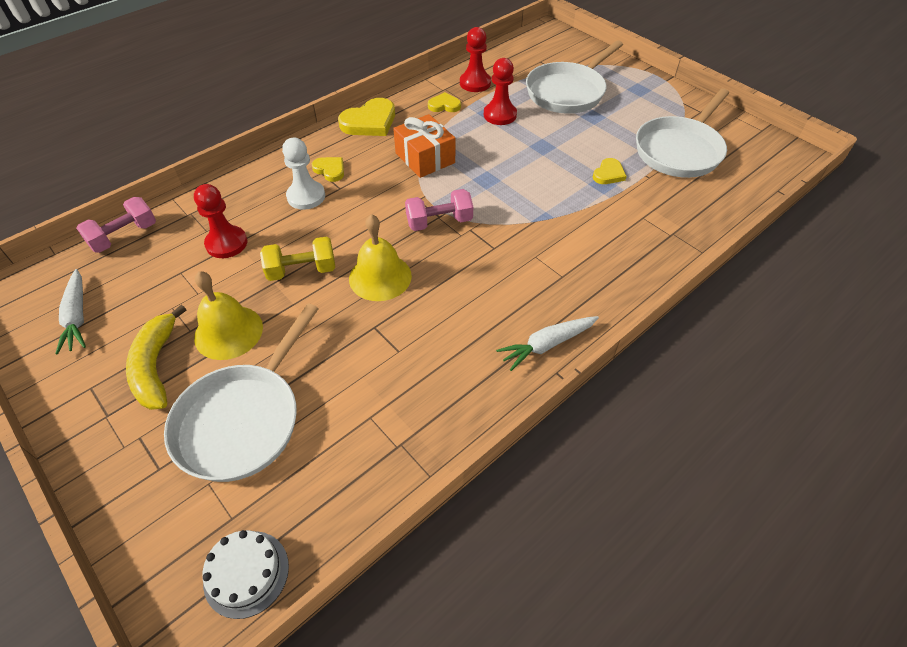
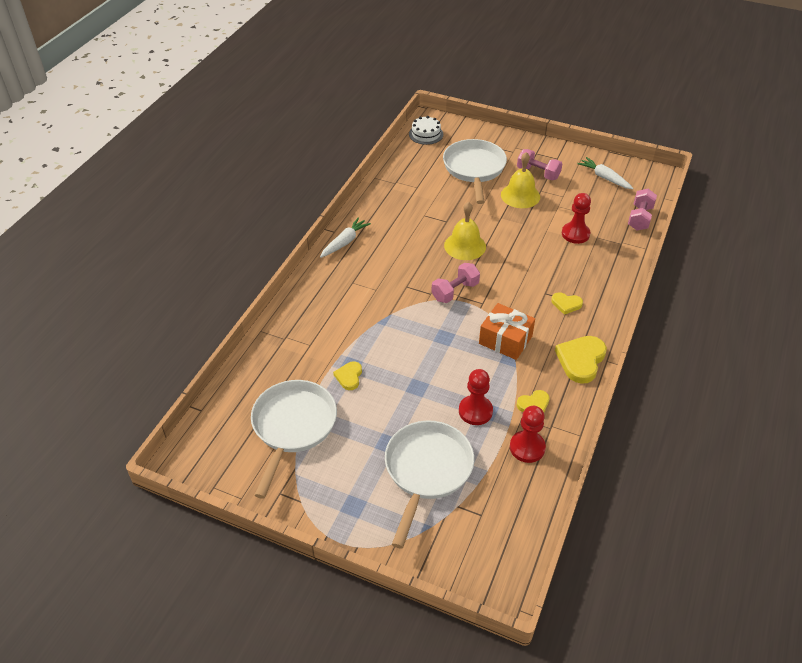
camera: 155 degrees right, 5 degrees down
yellow banana [126,305,186,410] -> pink dumbbell [517,149,562,180]
yellow dumbbell [260,237,335,281] -> none
white pawn [282,138,325,210] -> none

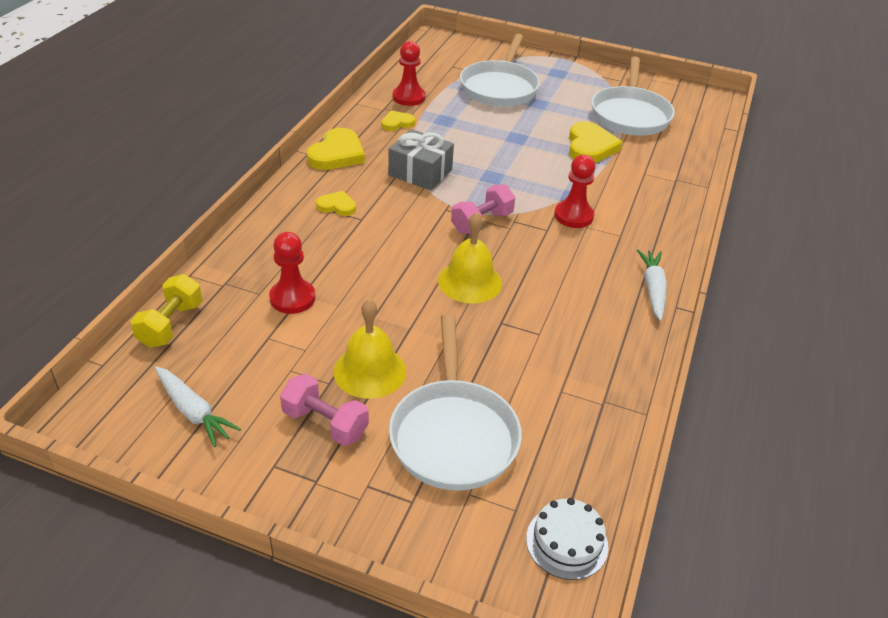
camera: 175 degrees right, 5 degrees down
white carrot [320,217,371,258] -> white carrot turned 150 degrees clockwise [637,250,667,321]
yellow heart [333,361,362,390] -> yellow heart [569,122,622,163], size x1.77
red pawn [459,369,493,425] -> red pawn moved to [554,155,596,228]
orange gift [479,303,535,360] -> grey gift [388,129,454,190]
pink dumbbell [628,189,657,230] -> yellow dumbbell [131,274,202,348]

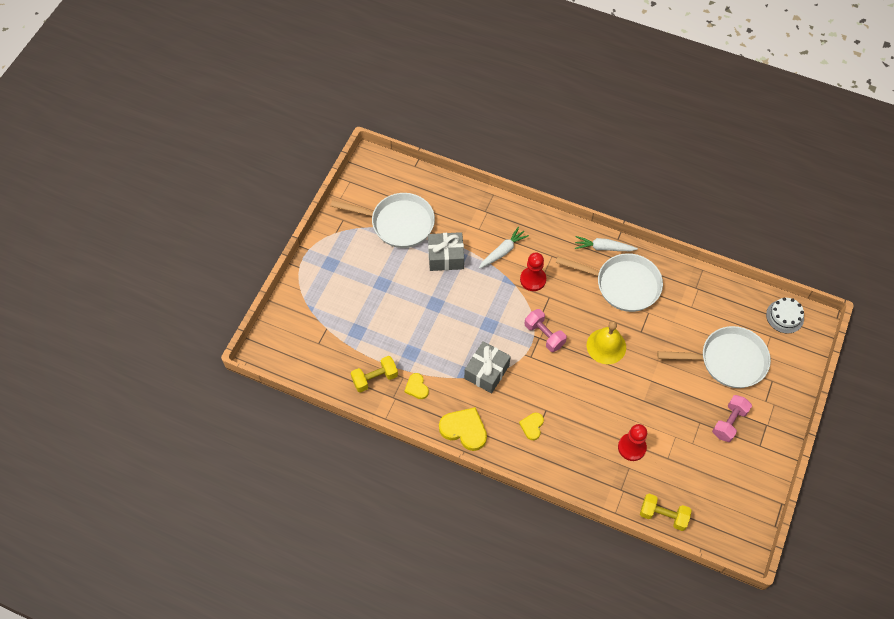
camera: 85 degrees left, 20 degrees up
white carrot [155,366,241,447] -> white carrot moved to [479,227,529,269]
yellow bell [334,299,406,399] -> none
red pawn [393,41,426,106] -> yellow dumbbell [351,356,398,393]
white pan [460,34,540,107] -> white pan moved to [556,253,663,312]
yellow heart [569,122,622,163] -> grey gift [428,232,464,271]

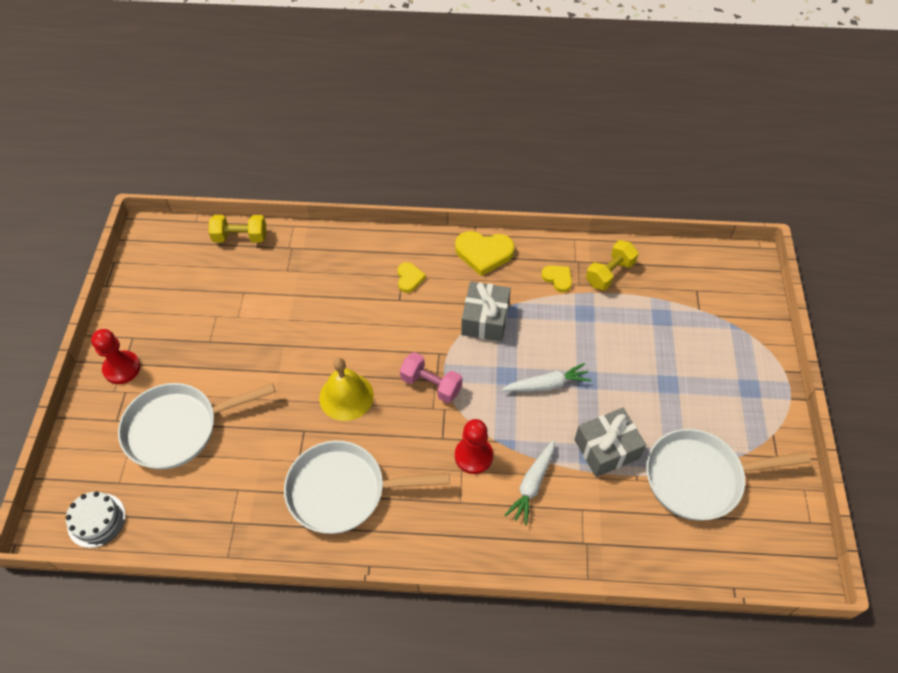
camera: 160 degrees right, 5 degrees down
white carrot [575,236,638,251] -> white carrot moved to [502,363,591,392]
red pawn [618,424,647,461] -> red pawn moved to [91,329,141,384]
pink dumbbell [712,395,752,442] -> none

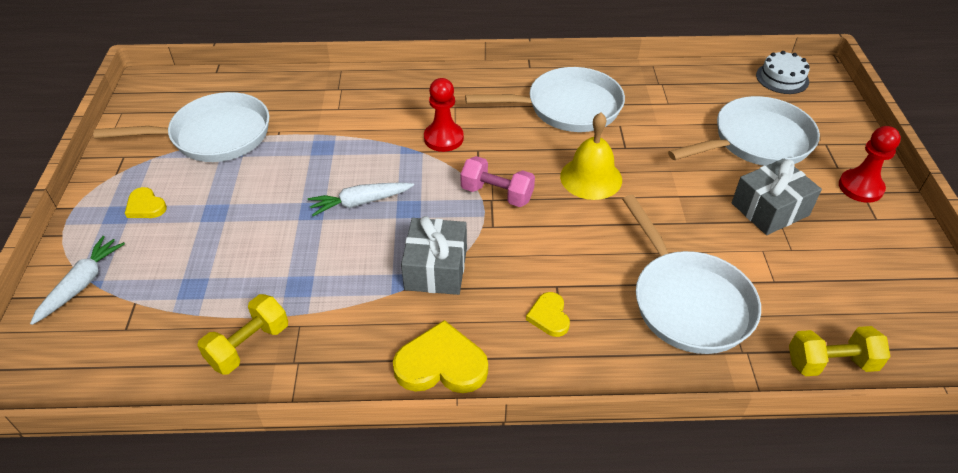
camera: 175 degrees right, 10 degrees down
white carrot [505,440,555,525] -> white carrot moved to [30,236,125,325]
yellow heart [541,265,572,292] -> yellow heart moved to [125,187,167,218]
grey gift [574,408,646,477] -> grey gift moved to [732,158,822,235]
none -> white pan [622,195,761,354]

